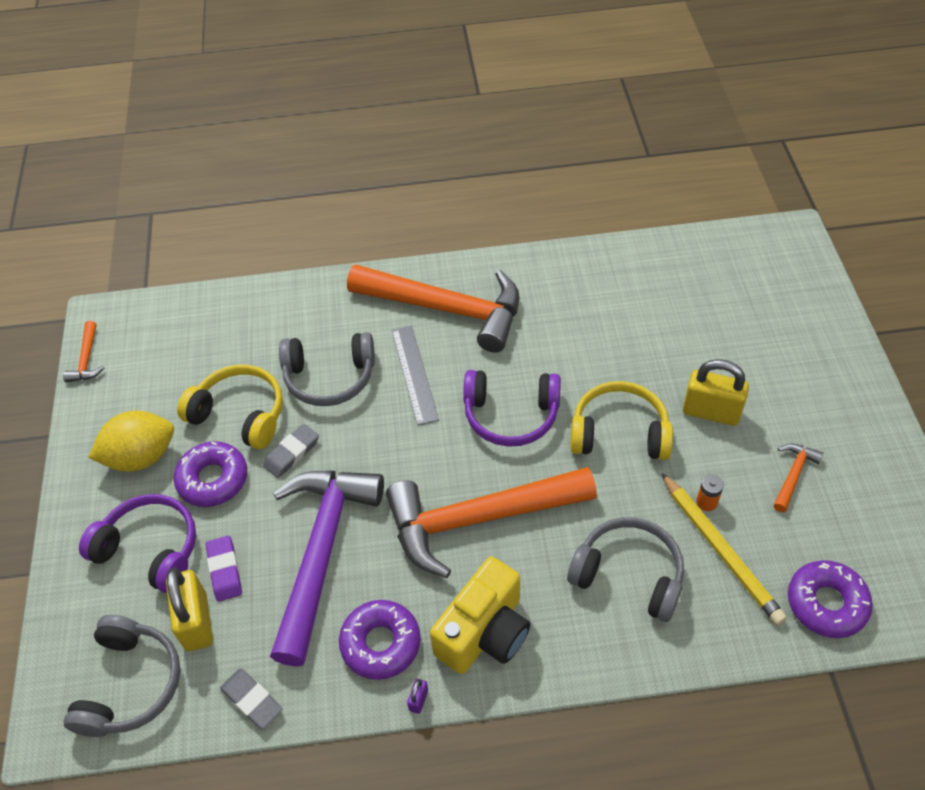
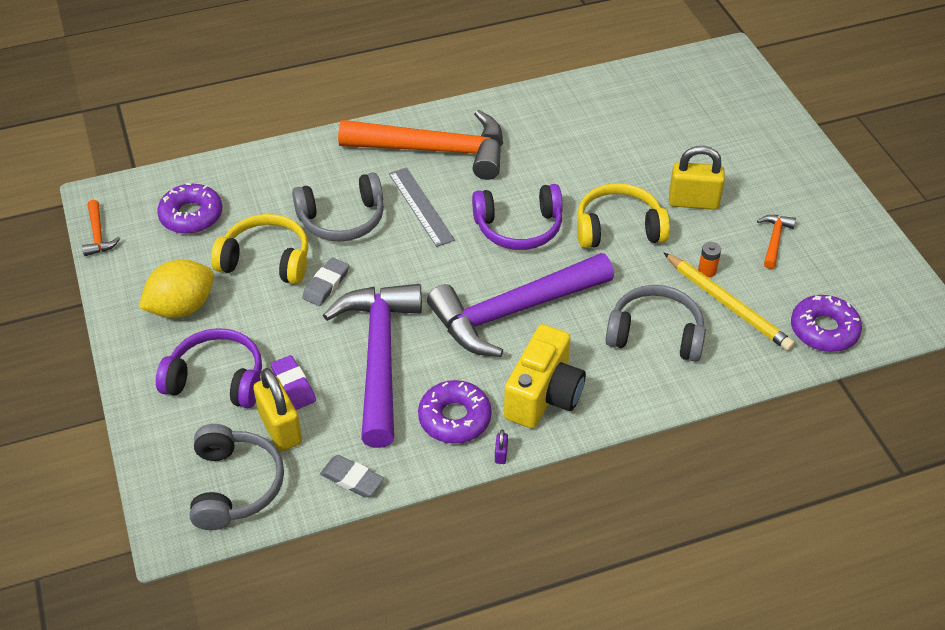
camera: 15 degrees left, 5 degrees down
purple donut [174,441,247,507] -> purple donut moved to [157,183,222,234]
orange hammer [386,467,597,578] -> purple hammer [427,253,614,357]

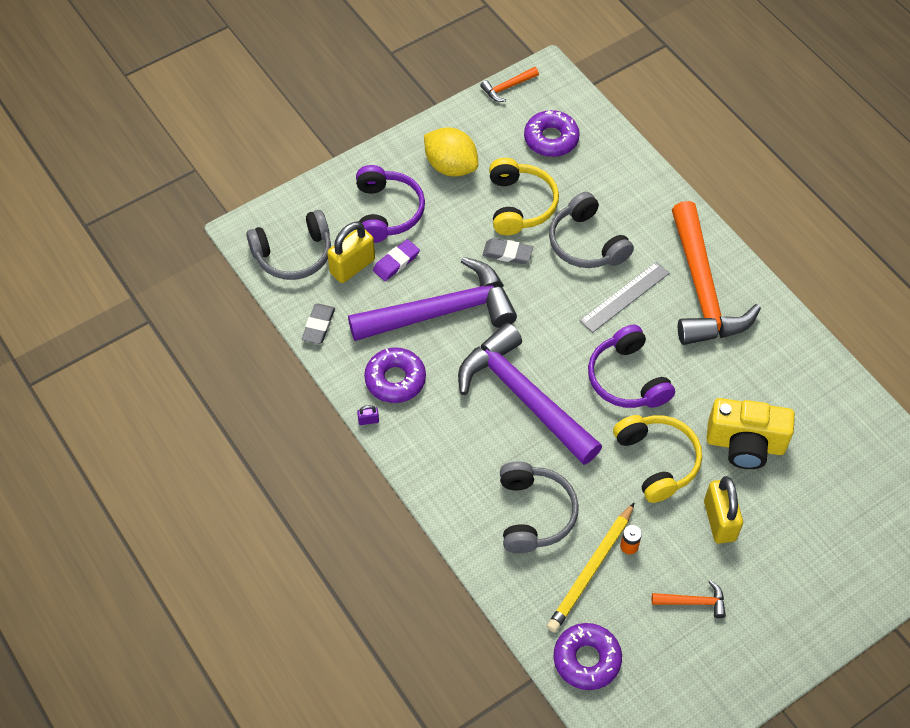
camera: 75 degrees right, 10 degrees up
yellow camera [504,324,586,429] -> yellow camera moved to [706,398,795,469]

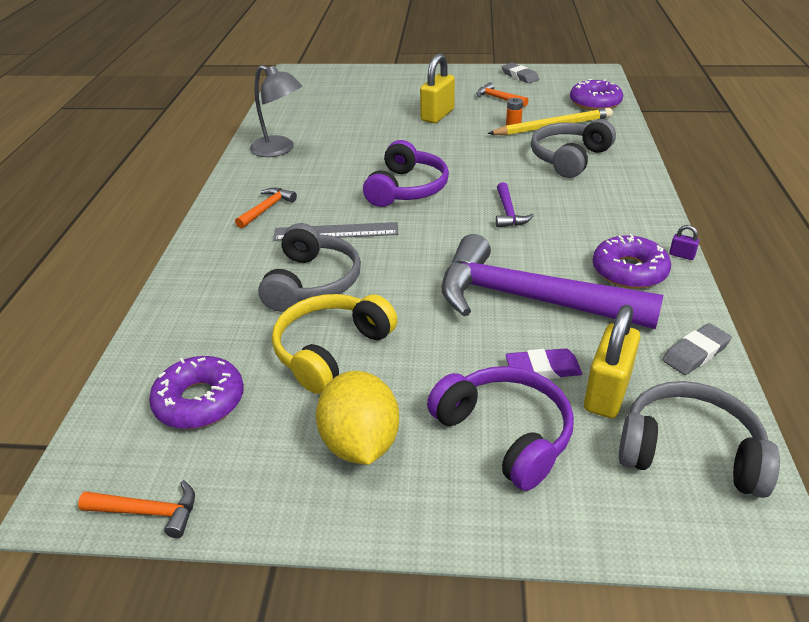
camera: 140 degrees left, 20 degrees down
yellow padlock [327,222,375,283] -> yellow padlock turned 60 degrees counterclockwise [584,305,640,418]
purple headphones [356,165,425,243] -> purple headphones turned 105 degrees clockwise [427,366,574,491]
purple hammer [458,323,602,465] -> purple hammer [496,182,534,228], size x0.40
grey eraser [483,238,533,264] -> grey eraser moved to [502,63,539,83]
yellow headphones [613,415,702,503] -> none
orange hammer [672,201,761,345] -> orange hammer [235,188,297,228], size x0.40
yellow camera [706,398,795,469] -> none
none -> grey lamp [250,65,302,157]

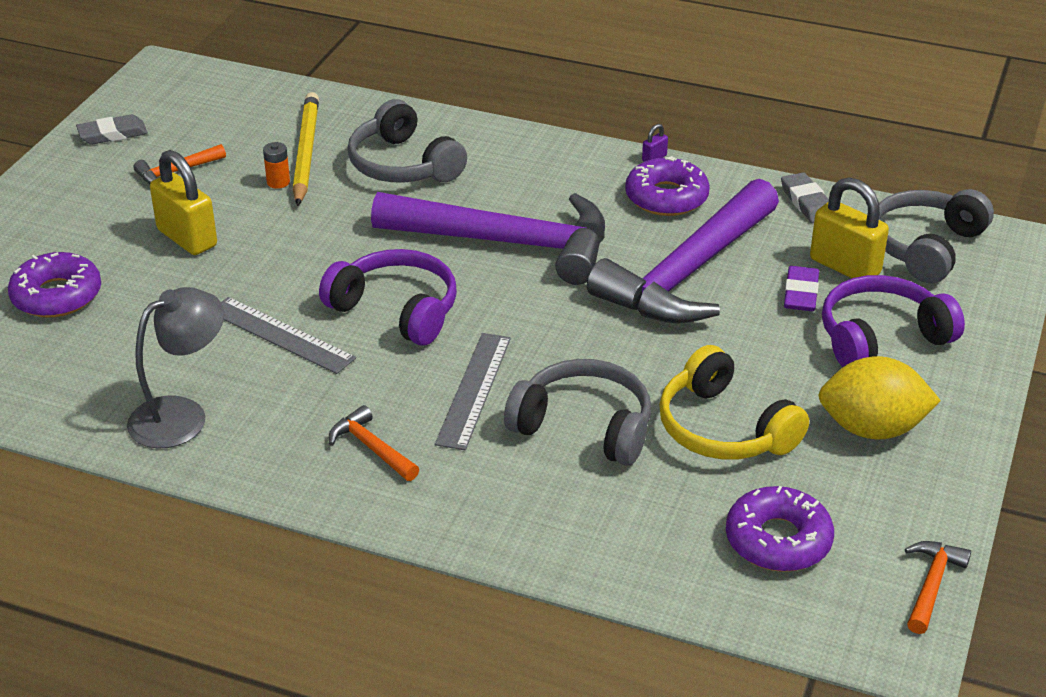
camera: 75 degrees left, 0 degrees up
purple hammer [496,182,534,228] -> purple hammer [371,192,605,285], size x2.49
purple donut [570,79,623,110] -> purple donut moved to [8,252,101,318]
none -> grey ruler [221,297,356,374]

